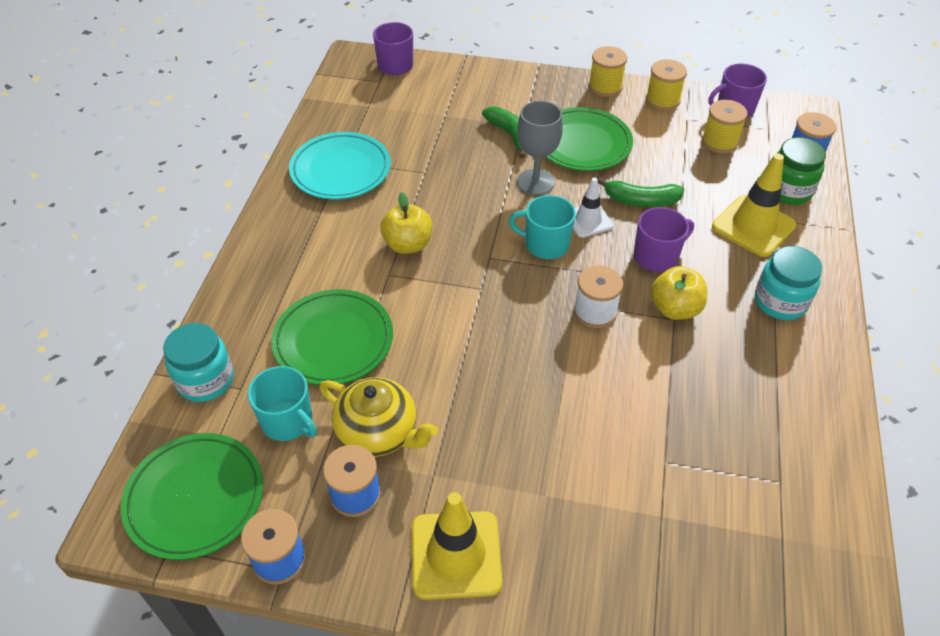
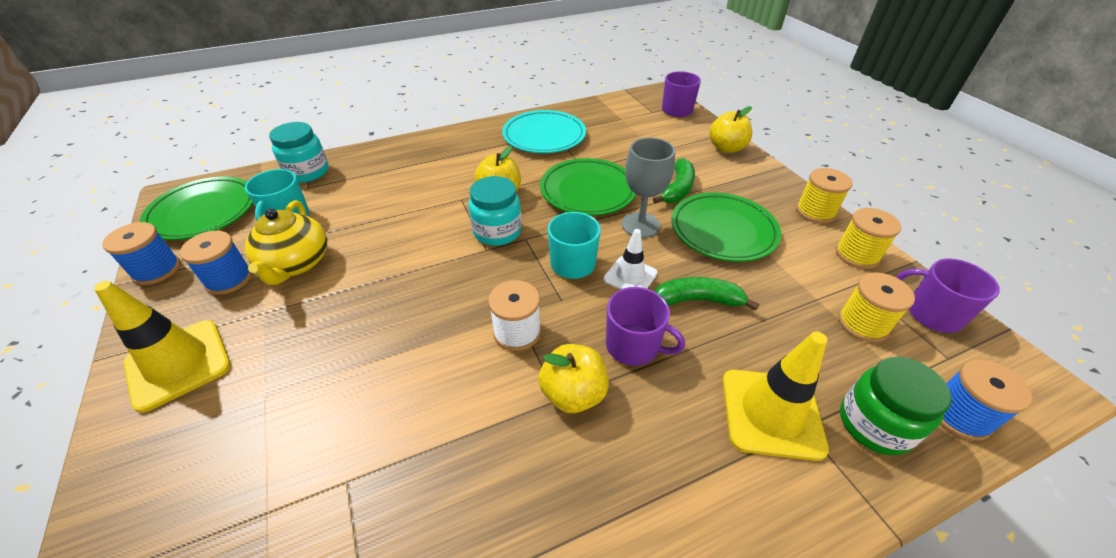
camera: 55 degrees right, 5 degrees down
green plate [271,289,393,385] -> green plate moved to [540,158,636,216]
green banana [598,177,685,207] -> green banana turned 120 degrees clockwise [655,277,759,311]
turquoise jar [755,246,822,320] -> turquoise jar moved to [468,176,522,246]
none -> yellow apple [709,106,752,153]

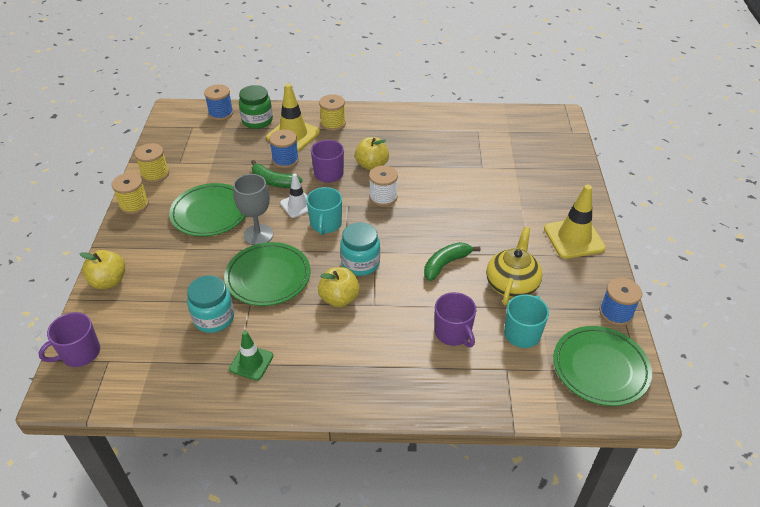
camera: 155 degrees left, 0 degrees up
blue spool [180,231,252,295] -> blue spool moved to [269,129,299,168]
turquoise jar [269,122,329,183] -> turquoise jar moved to [187,275,234,333]
turquoise plate [502,110,586,153] -> green traffic cone [229,331,273,380]
green banana [653,158,695,203] -> green banana moved to [424,242,481,281]
yellow spool [838,272,915,342] -> yellow spool moved to [319,94,346,131]
purple mug [896,258,1000,333] -> purple mug moved to [435,292,476,347]

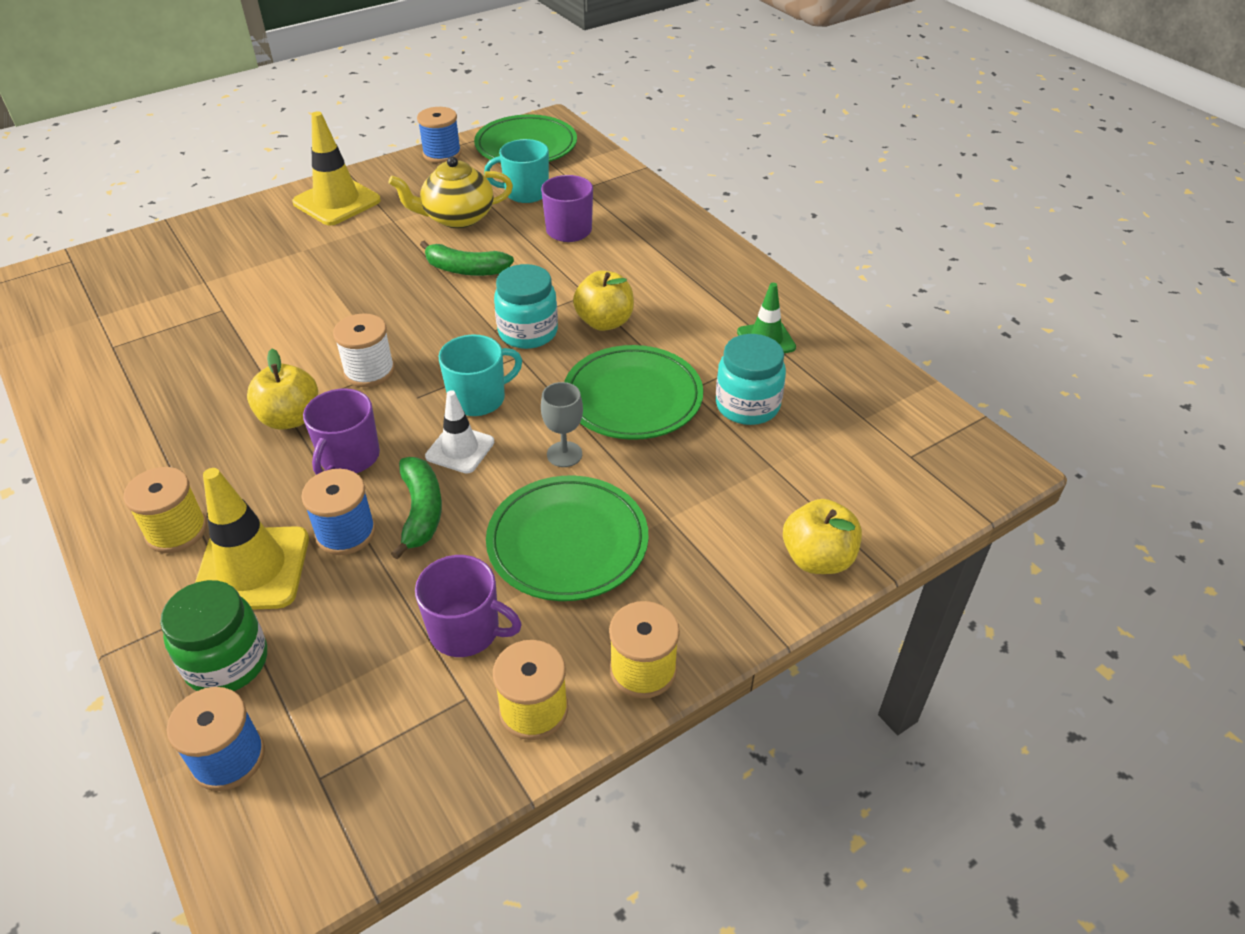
camera: 125 degrees left, 0 degrees up
purple mug [39,312,100,367] -> purple mug moved to [415,555,522,657]
grey goblet [233,174,273,245] -> grey goblet [541,382,583,467], size x0.65

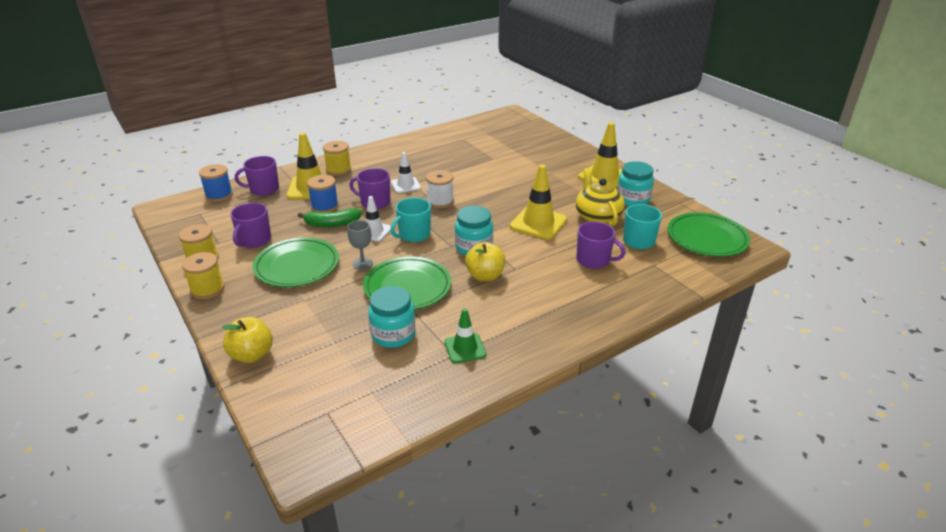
camera: 90 degrees right, 10 degrees down
green jar [160,580,267,691] -> purple mug [235,156,279,196]
yellow apple [247,349,318,430] -> white traffic cone [391,152,421,193]
blue spool [417,107,461,163] -> none
green banana [420,240,514,276] -> yellow traffic cone [510,164,567,239]
turquoise mug [439,335,522,416] -> turquoise mug turned 75 degrees clockwise [390,198,431,242]
none -> turquoise jar [617,161,654,206]

